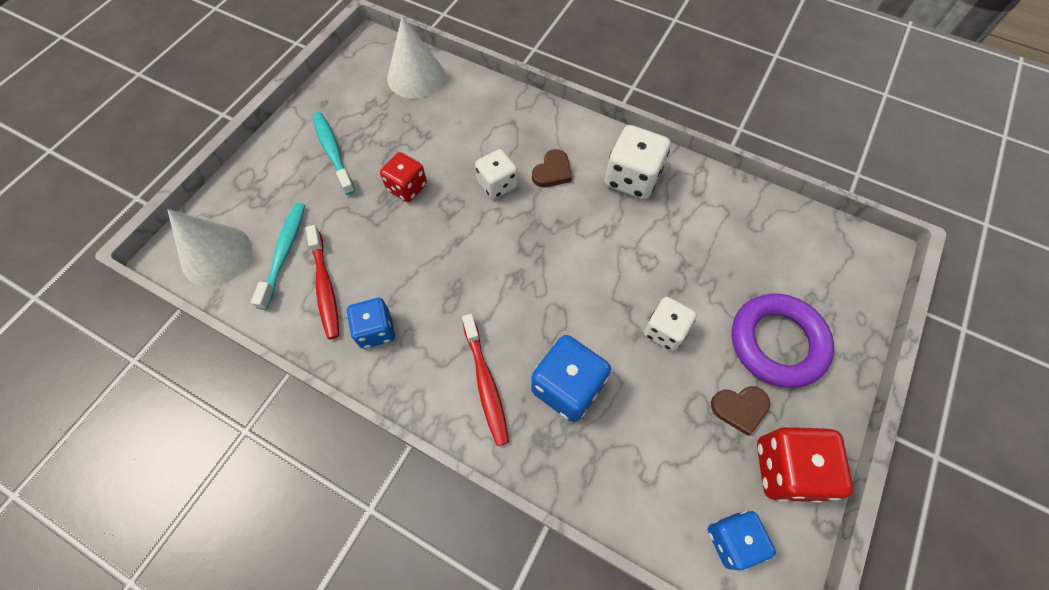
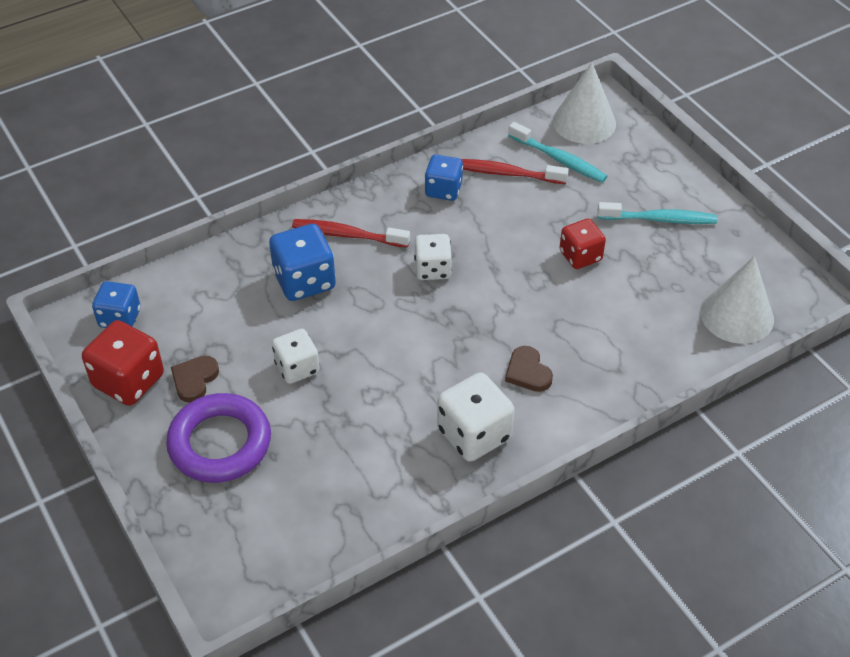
camera: 120 degrees right, 15 degrees down
white dice [475,149,517,199] -> white dice moved to [414,234,452,280]

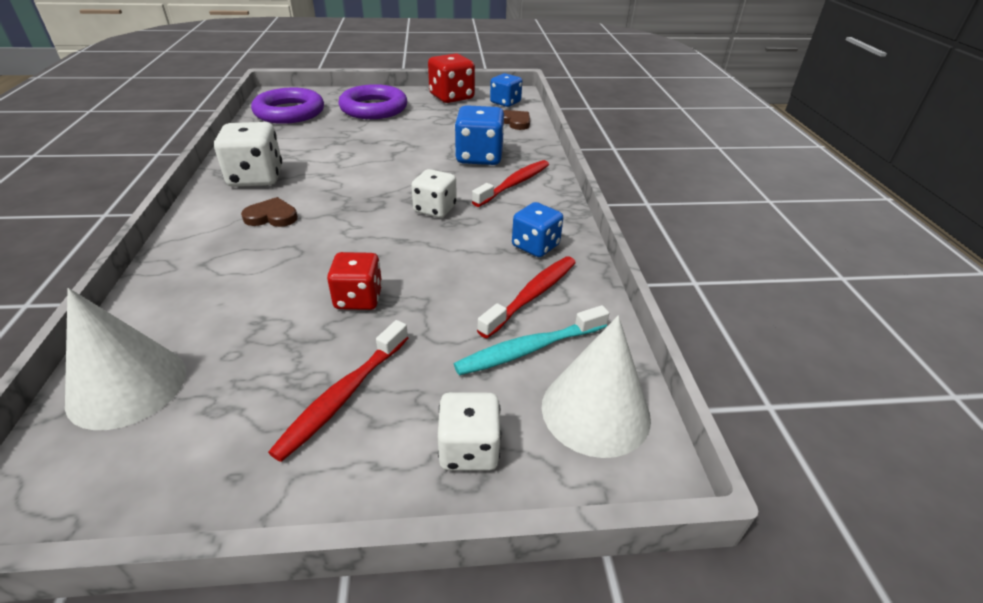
camera: 115 degrees right, 10 degrees down
brown heart [171,356,219,403] -> brown heart moved to [503,110,530,130]
white dice [272,329,320,384] -> white dice moved to [437,392,501,471]
turquoise toothbrush [597,202,717,224] -> red toothbrush [268,320,408,462]
none -> purple ring [251,88,324,124]

